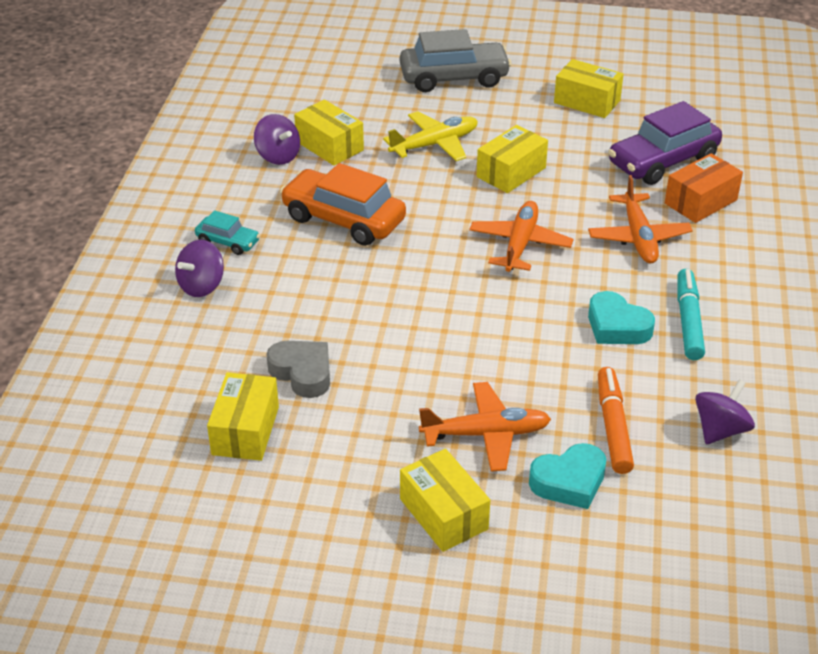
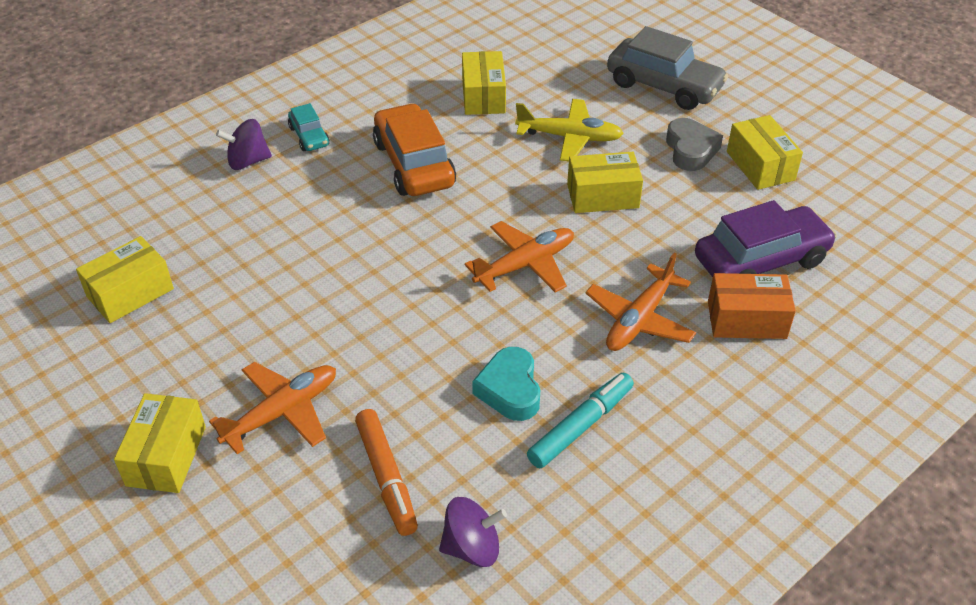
camera: 40 degrees right, 5 degrees up
purple spinning top [254,114,300,165] -> none
grey heart [266,341,330,398] -> grey heart moved to [666,118,723,171]
orange plane [419,382,551,472] -> orange plane turned 75 degrees counterclockwise [209,362,336,454]
turquoise heart [529,443,606,509] -> none
orange marker [598,367,634,474] -> orange marker turned 120 degrees clockwise [355,409,418,536]
purple car [608,101,722,185] -> purple car turned 150 degrees clockwise [695,200,837,277]

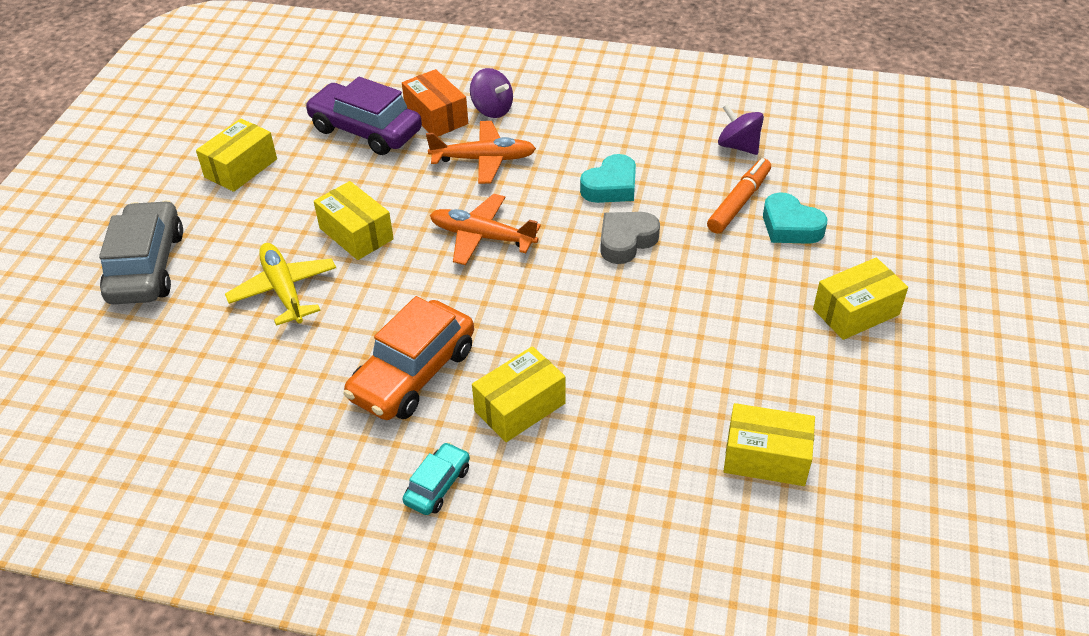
camera: 125 degrees left, 0 degrees up
orange plane [209,362,336,454] -> none
purple spinning top [216,119,272,170] -> purple spinning top moved to [470,68,513,118]
yellow box [462,51,506,115] -> yellow box moved to [472,346,566,442]
turquoise marker [527,373,634,468] -> none
grey heart [666,118,723,171] -> grey heart moved to [600,212,660,264]
none -> turquoise heart [763,192,827,244]

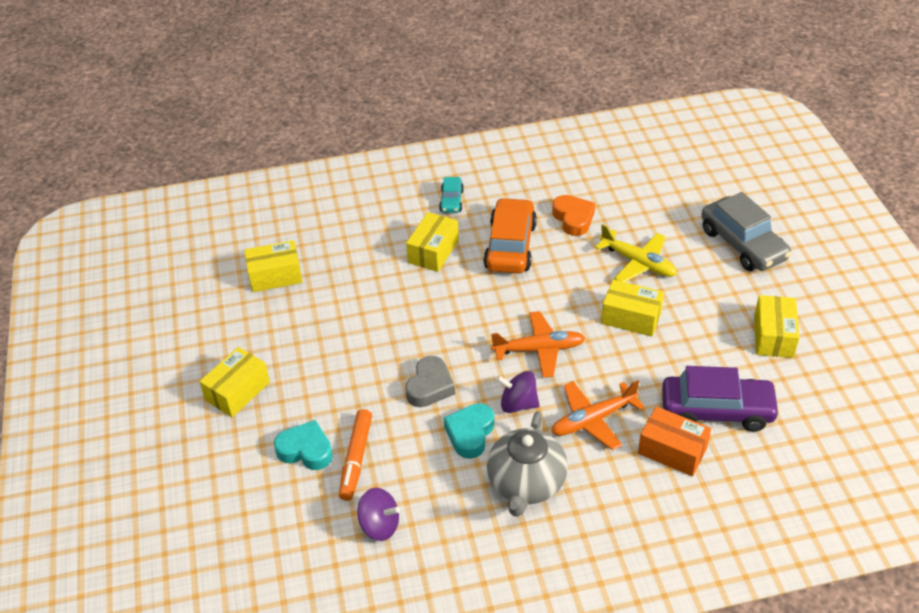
camera: 155 degrees right, 0 degrees up
purple spinning top [470,68,513,118] -> purple spinning top moved to [496,371,540,413]
none -> grey teapot [487,411,568,517]
none -> orange heart [552,195,595,236]

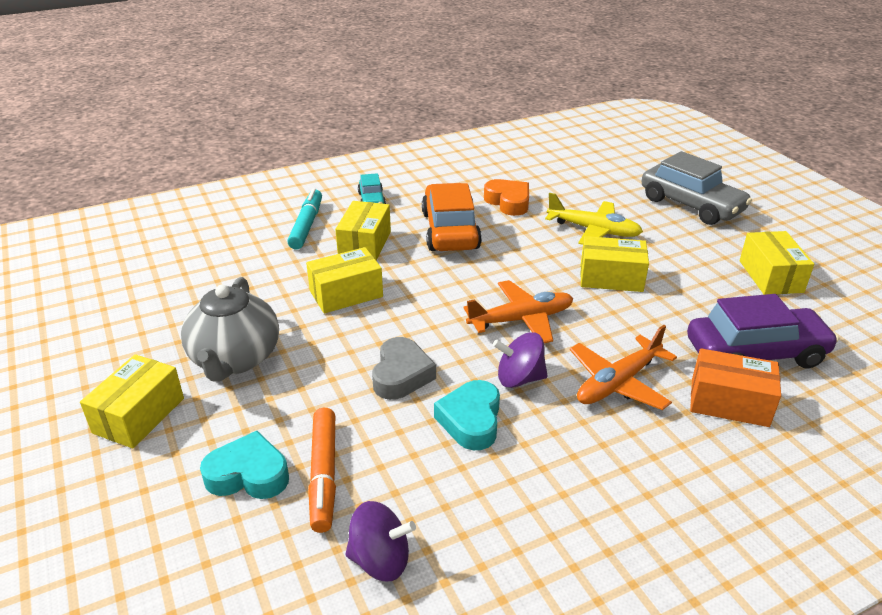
camera: 15 degrees left, 10 degrees down
yellow box [244,240,303,292] -> yellow box moved to [306,247,383,313]
grey teapot [487,411,568,517] -> grey teapot moved to [181,277,279,382]
none -> turquoise marker [287,188,322,250]

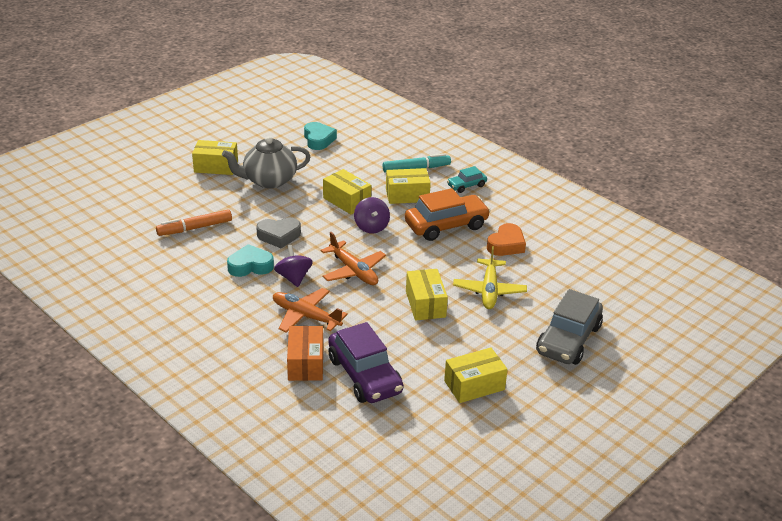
camera: 70 degrees right, 0 degrees up
turquoise heart [200,431,289,499] -> turquoise heart moved to [304,122,337,150]
purple spinning top [345,501,416,581] -> purple spinning top moved to [354,197,390,233]

